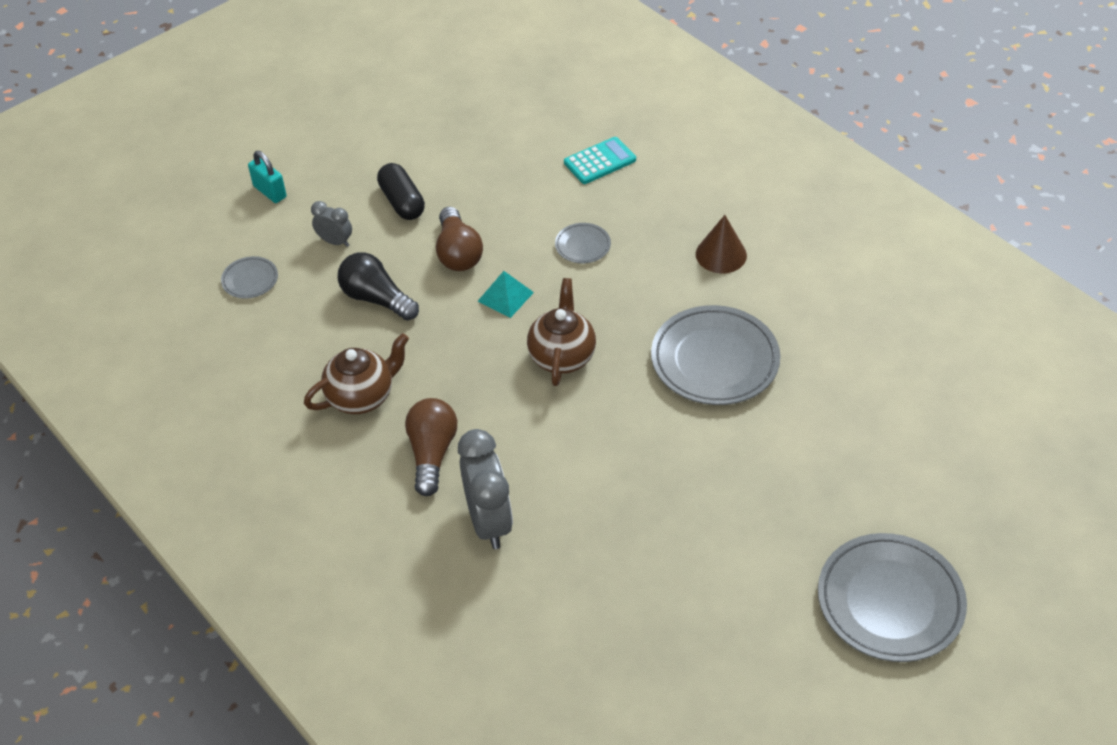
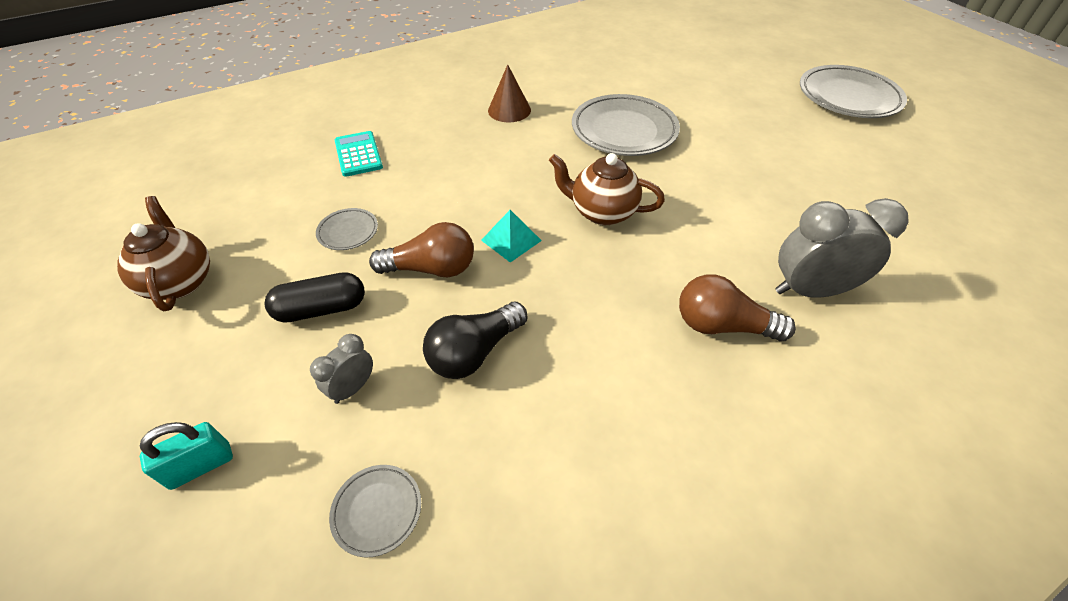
camera: 80 degrees left, 0 degrees up
brown teapot [304,333,409,414] -> brown teapot moved to [117,196,210,311]
grey plate [555,223,611,263] -> grey plate moved to [316,208,378,250]

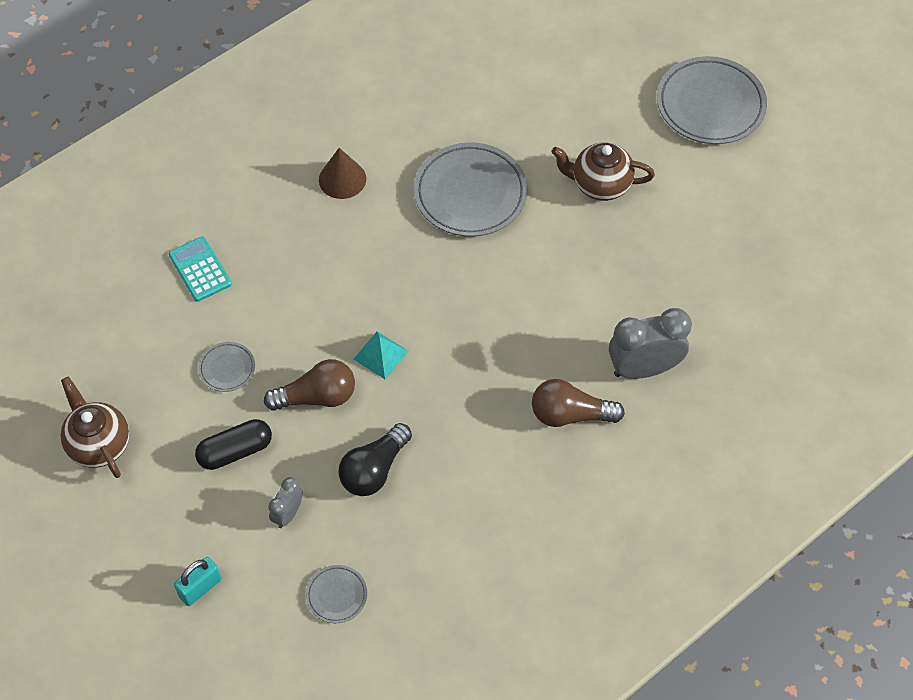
camera: 10 degrees left, 10 degrees up
brown teapot [549,153,665,225] -> brown teapot moved to [551,142,655,201]

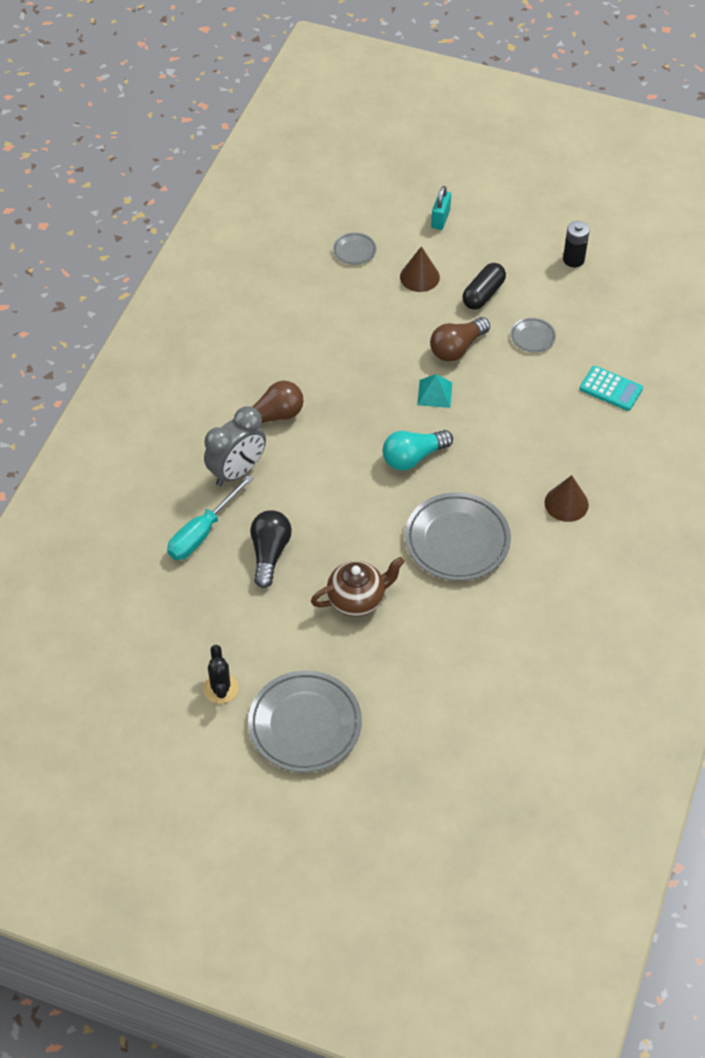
camera: 150 degrees right, 5 degrees down
brown teapot [60,376,129,478] -> black battery [563,221,590,267]
grey clock [268,477,303,528] -> brown cone [400,246,440,292]
black light bulb [338,423,412,496] -> black light bulb moved to [250,510,292,588]
none -> turquoise screwdriver [167,475,253,560]
none -> black cactus [203,645,238,704]
none -> turquoise light bulb [383,430,453,471]

